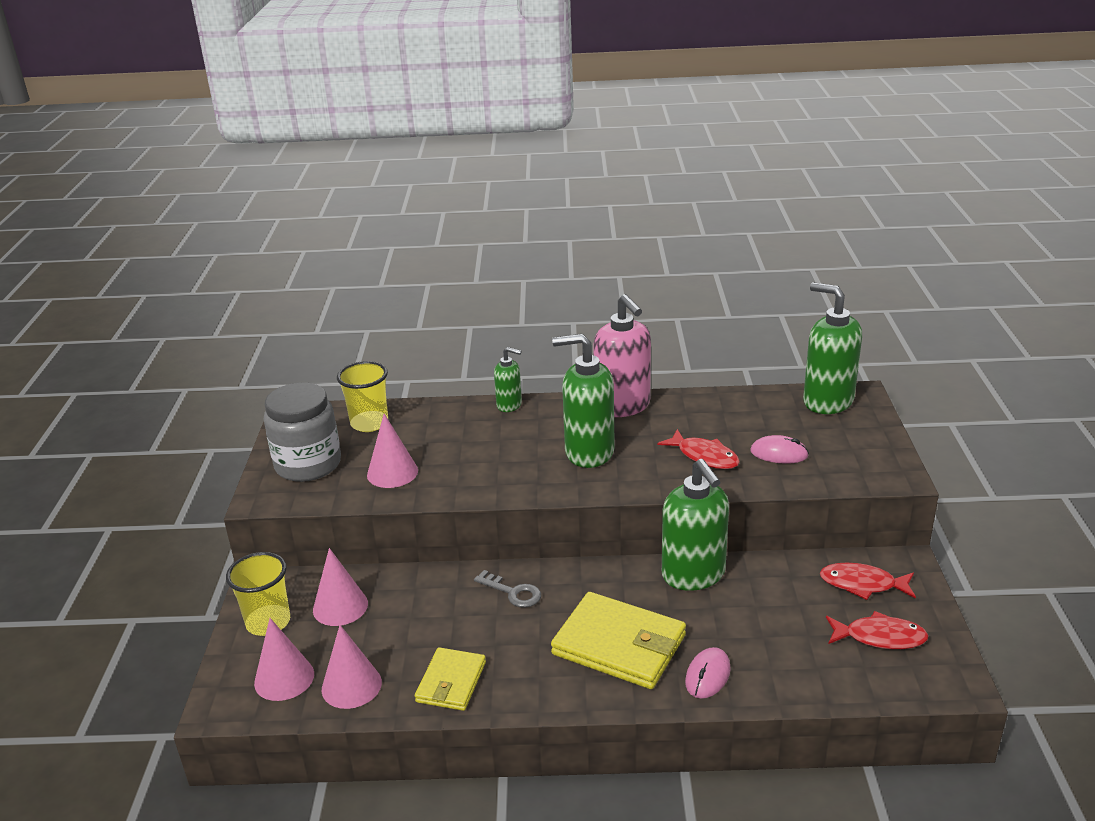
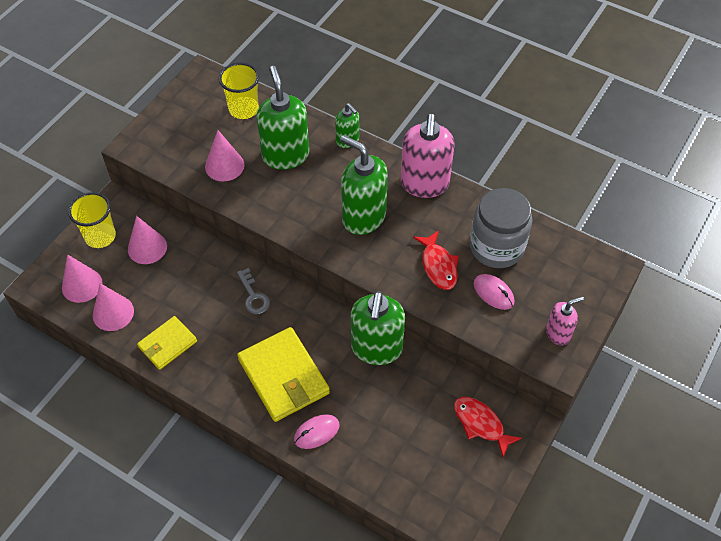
camera: 30 degrees right, 25 degrees up
grey jar [264,383,341,482] -> grey jar moved to [470,188,532,268]
green soap dispenser [803,282,862,414] -> green soap dispenser moved to [256,66,309,170]
red fish [826,611,929,649] -> none
none -> pink soap dispenser [546,296,584,345]

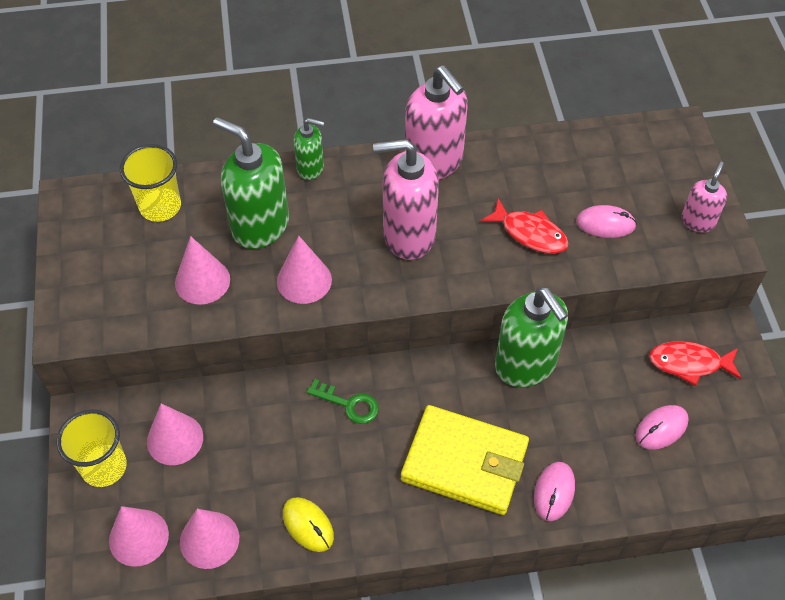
camera: 40 degrees left, 0 degrees up
yellow wallet [137,316,197,370] -> yellow mouse [283,497,334,552]
grey key [237,268,270,314] -> green key [307,379,379,424]
green soap dispenser [340,135,388,235] -> pink soap dispenser [373,139,439,260]
grey jar [470,188,532,268] -> none
none -> pink cone [277,236,332,304]
none -> pink mouse [636,405,689,450]

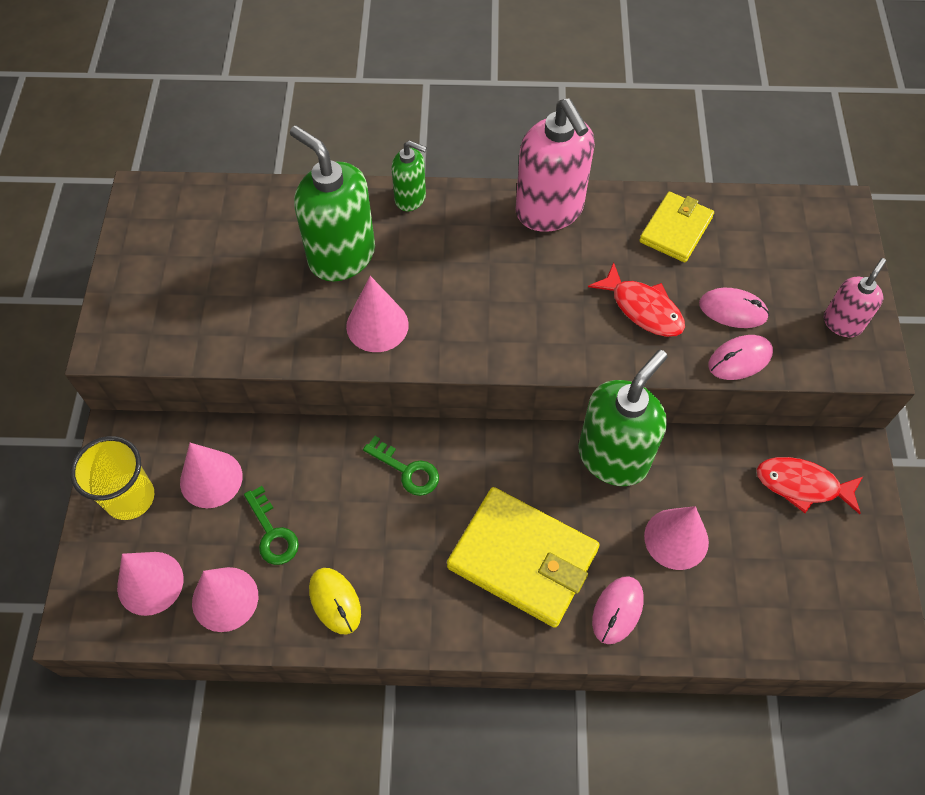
camera: 10 degrees right, 5 degrees up
yellow cup [120,144,181,222] -> none
pink cone [175,236,230,305] -> pink cone moved to [644,506,709,570]
pink soap dispenser [373,139,439,260] -> none
green soap dispenser [495,287,568,387] -> green soap dispenser turned 120 degrees counterclockwise [578,350,668,486]
pink mouse [636,405,689,450] -> pink mouse moved to [708,335,773,380]
none -> green key [244,486,299,565]
none -> yellow wallet [639,192,714,262]

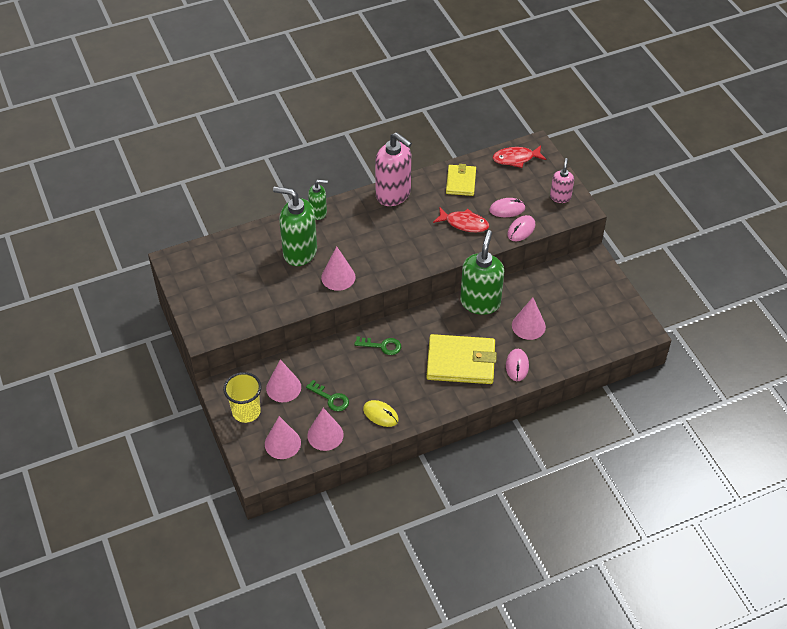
camera: 25 degrees left, 10 degrees down
red fish [757,457,863,514] -> red fish moved to [493,145,546,168]

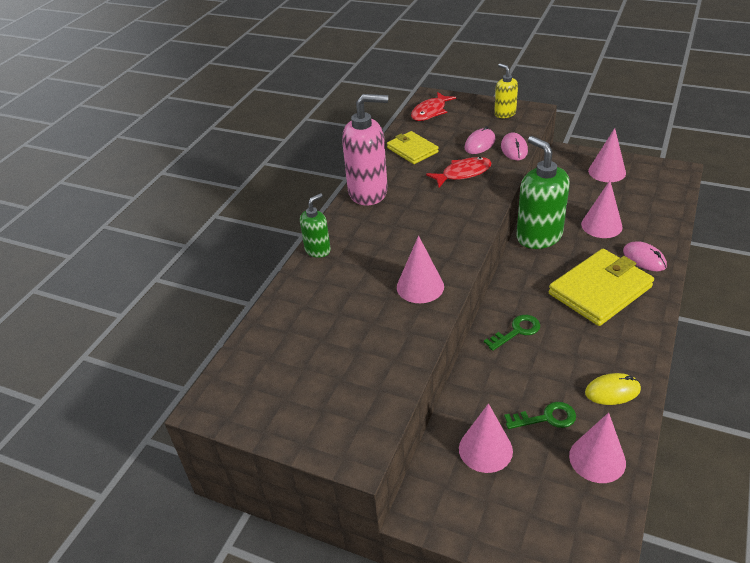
camera: 40 degrees left, 10 degrees down
yellow cup [223,372,262,423] -> none
pink cone [265,416,301,459] -> pink cone moved to [588,128,626,182]
green soap dispenser [273,186,317,266] -> none
pink soap dispenser [550,158,574,203] -> yellow soap dispenser [494,63,518,118]

